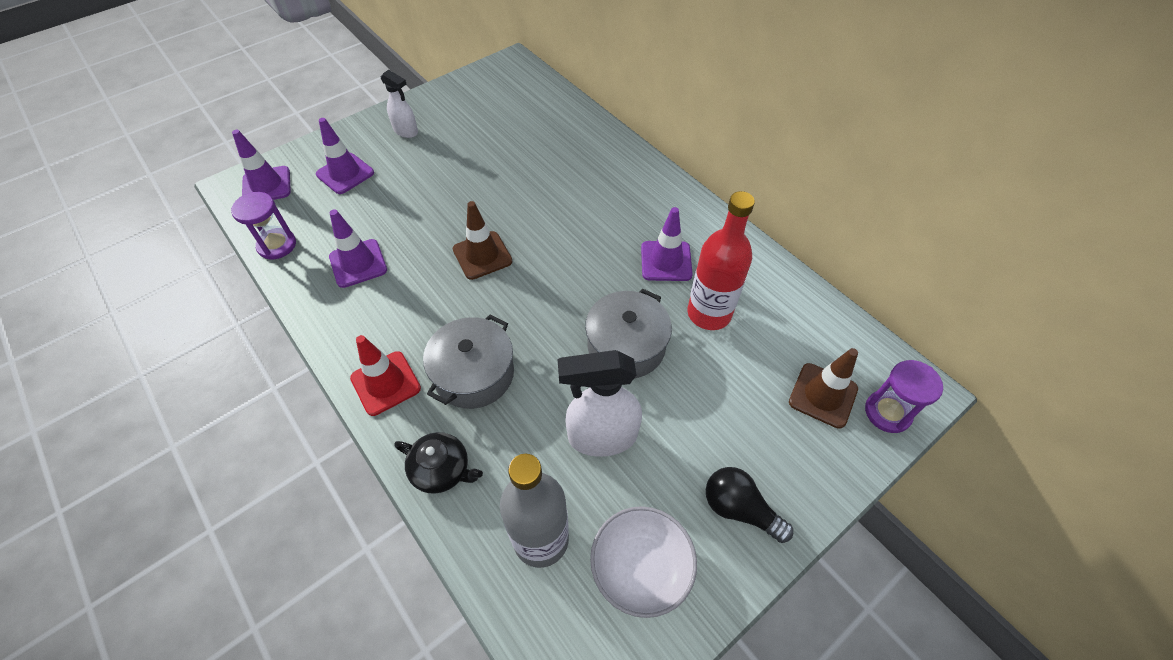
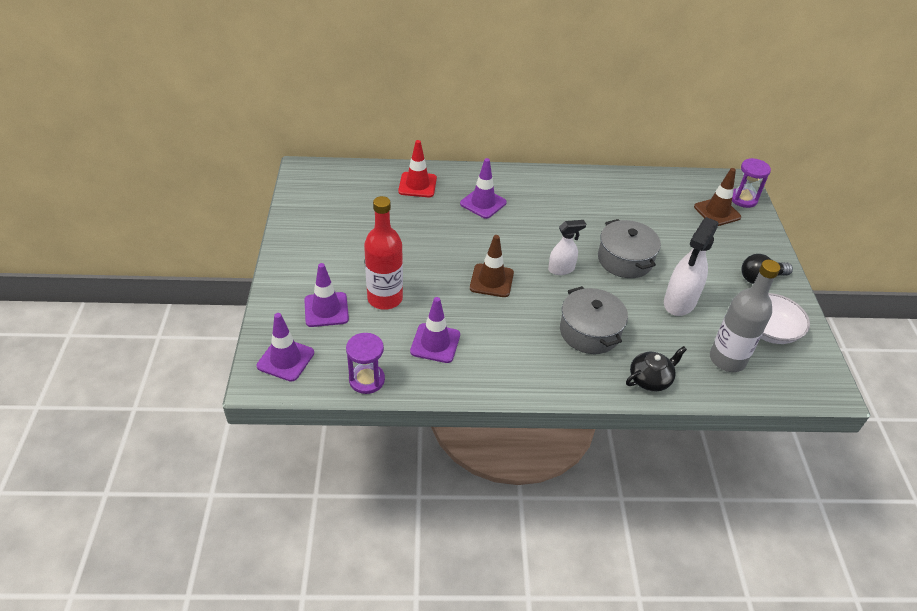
camera: 55 degrees left, 10 degrees down
red traffic cone [350,335,421,416] -> red traffic cone moved to [398,140,437,197]
white spray bottle [381,70,418,138] -> white spray bottle moved to [548,220,586,275]
purple traffic cone [641,207,693,281] -> purple traffic cone moved to [460,158,507,219]
red bottle [687,191,755,330] -> red bottle moved to [364,196,403,310]

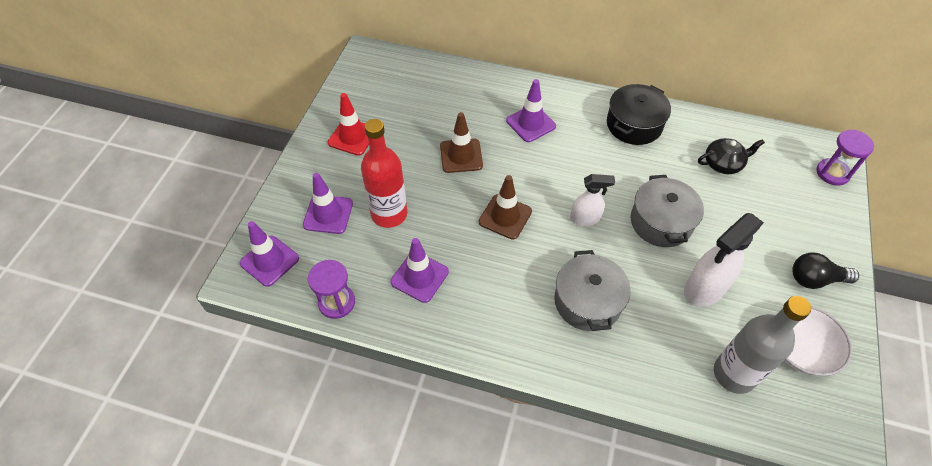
camera: 20 degrees right, 10 degrees up
red traffic cone [398,140,437,197] -> red traffic cone moved to [328,93,369,156]
black teapot [626,346,687,391] -> black teapot moved to [698,138,765,174]
brown traffic cone [694,168,741,226] -> brown traffic cone moved to [440,112,483,173]
none -> black pot [607,84,671,145]

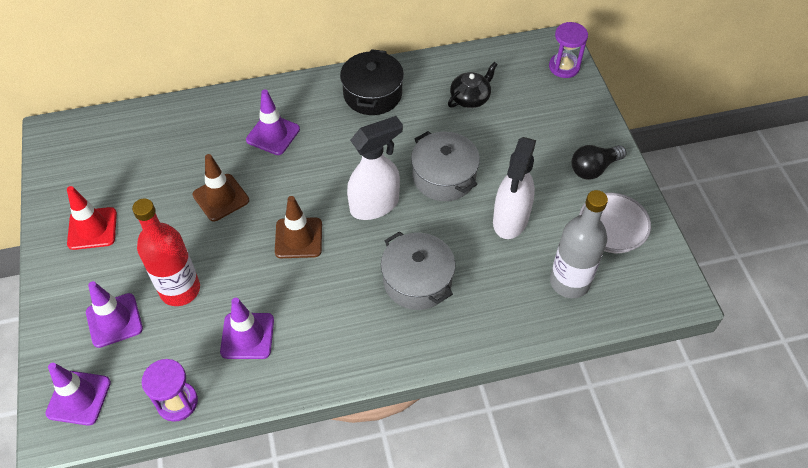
camera: 30 degrees left, 0 degrees up
white spray bottle [570,174,615,226] -> white spray bottle [347,116,403,220], size x1.65

